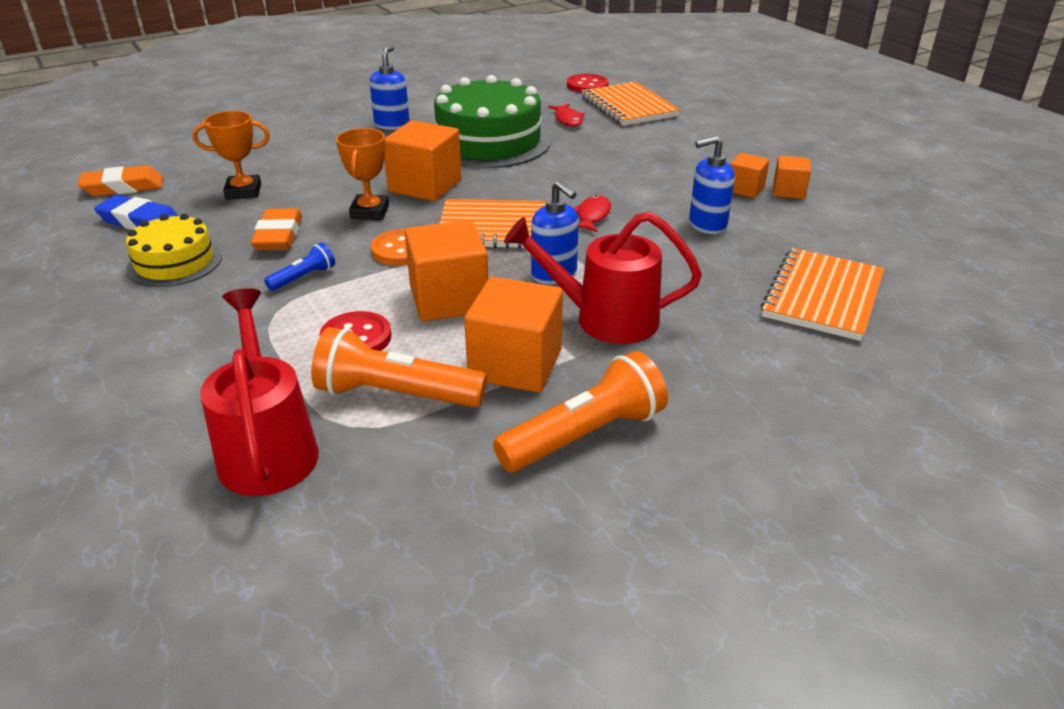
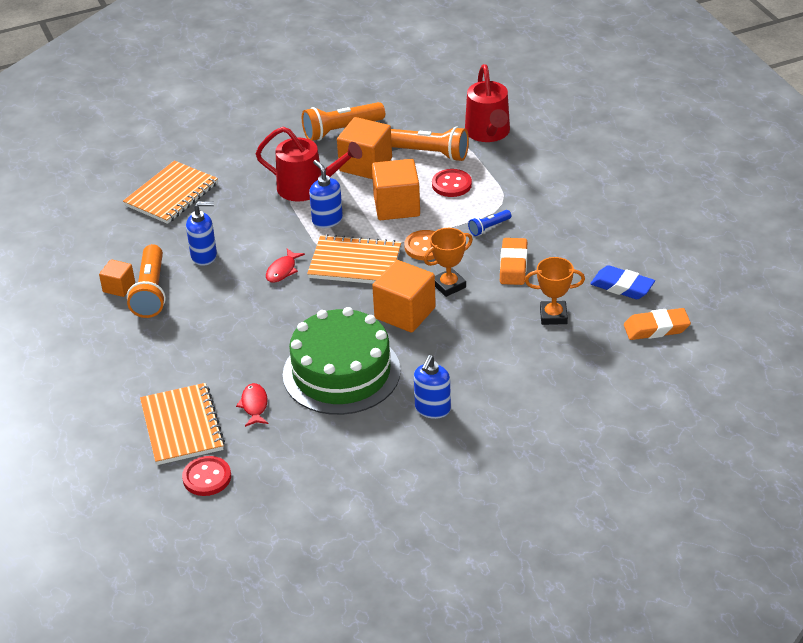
camera: 170 degrees left, 5 degrees up
yellow cake [126,214,222,287] -> none
orange trophy [336,128,389,220] -> orange trophy turned 45 degrees clockwise [424,228,473,297]
orange cube [730,153,770,198] -> orange flashlight [127,244,166,318]

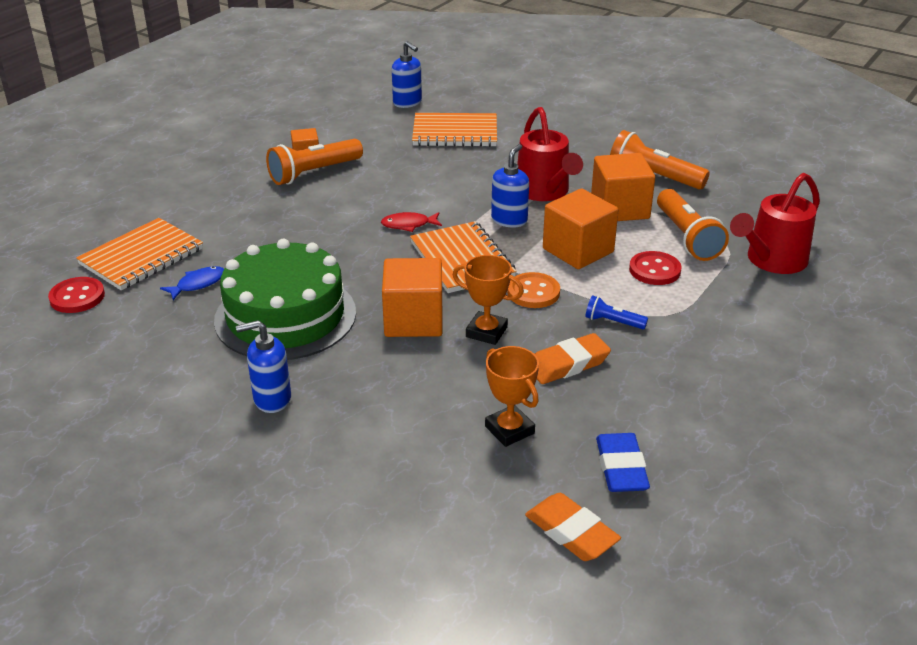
camera: 55 degrees right, 5 degrees down
blue soap dispenser [186,201,217,266] -> blue soap dispenser moved to [392,41,422,108]
red fish [236,383,268,427] -> blue fish [160,266,224,300]

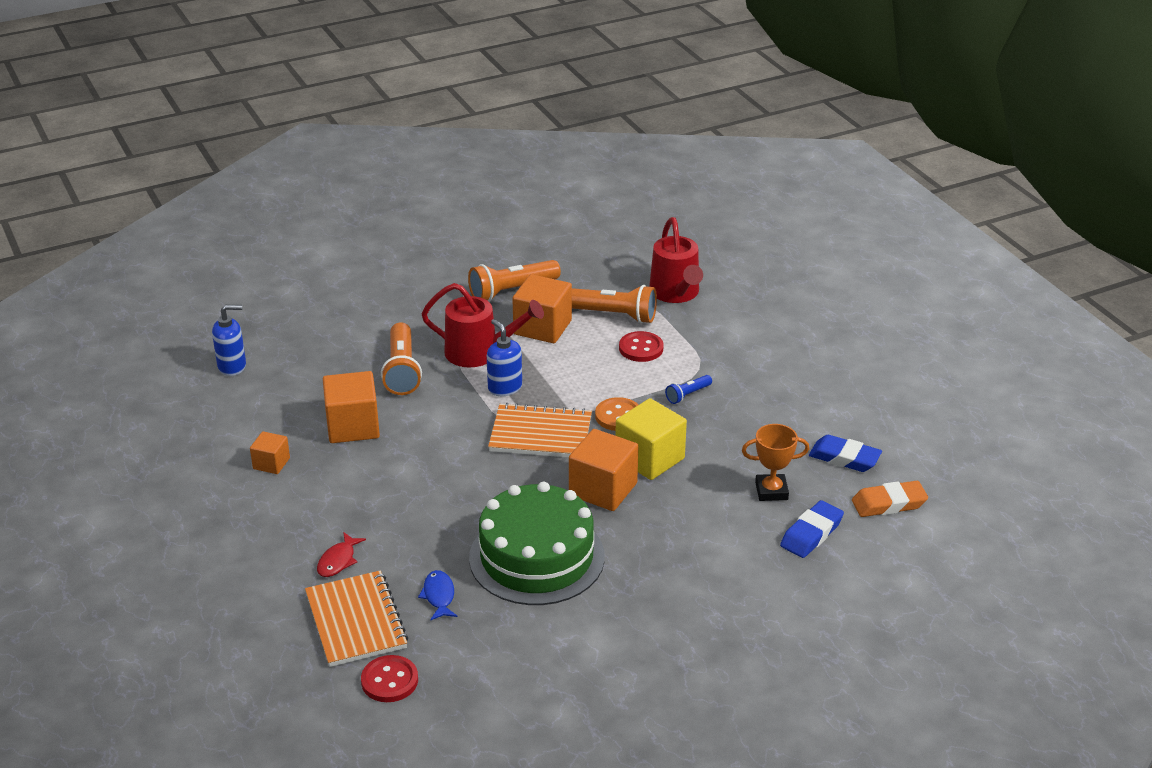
camera: 60 degrees left, 0 degrees up
blue soap dispenser [236,320,291,413] -> none
orange flashlight [266,139,363,185] -> orange flashlight moved to [381,322,422,395]
red fish [381,212,442,232] -> red fish moved to [317,532,366,577]
orange notebook [412,113,497,147] -> none
orange trophy [453,255,524,345] -> yellow cube [615,398,687,480]
orange eraser [535,333,611,384] -> none
orange cube [543,188,618,269] -> orange cube moved to [323,371,380,443]
none -> blue eraser [780,500,844,558]

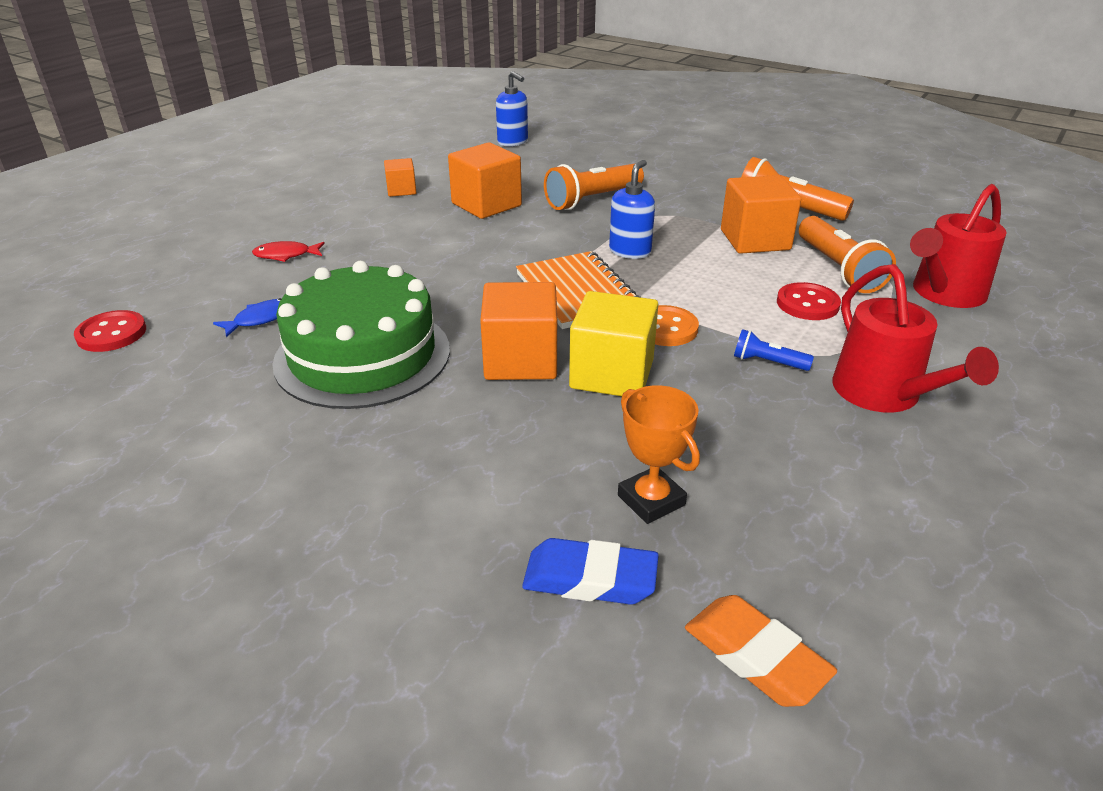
camera: 60 degrees right, 0 degrees up
orange notebook [305,571,408,667] -> none
red watering can [422,283,544,368] -> red watering can moved to [832,264,999,413]
blue eraser [809,435,882,472] -> none

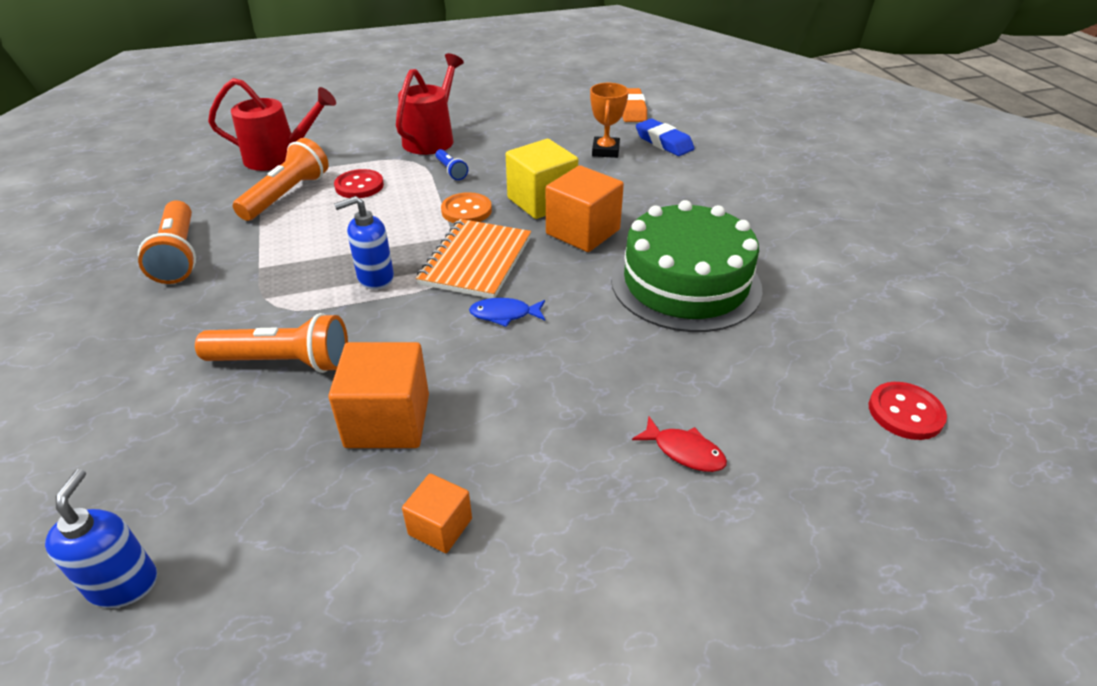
camera: 140 degrees left, 5 degrees up
blue fish [213,298,282,337] -> blue fish moved to [469,298,545,327]
orange cube [721,175,801,254] -> none

